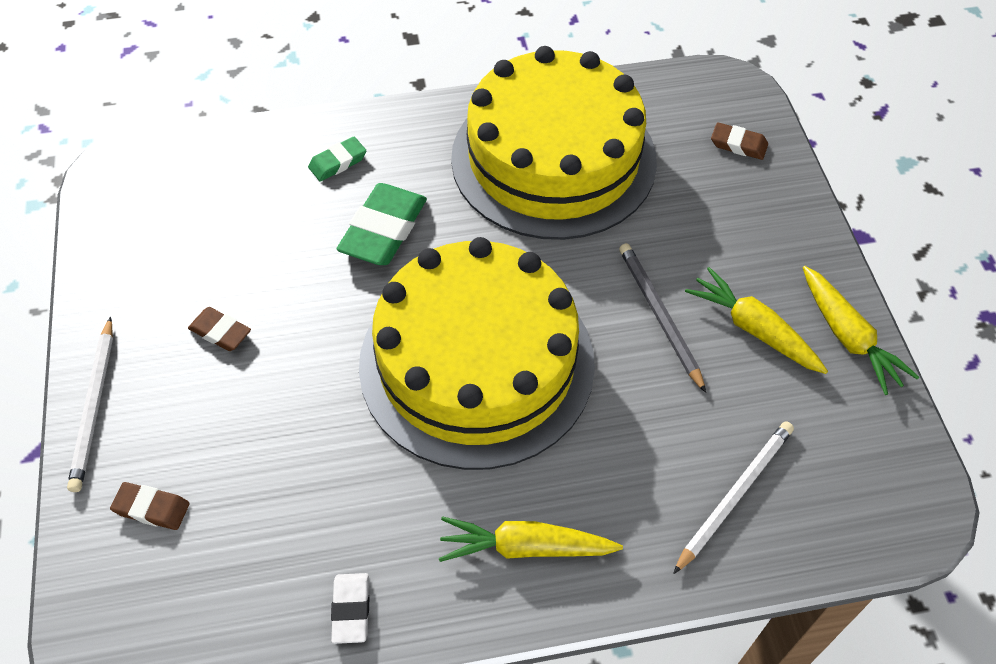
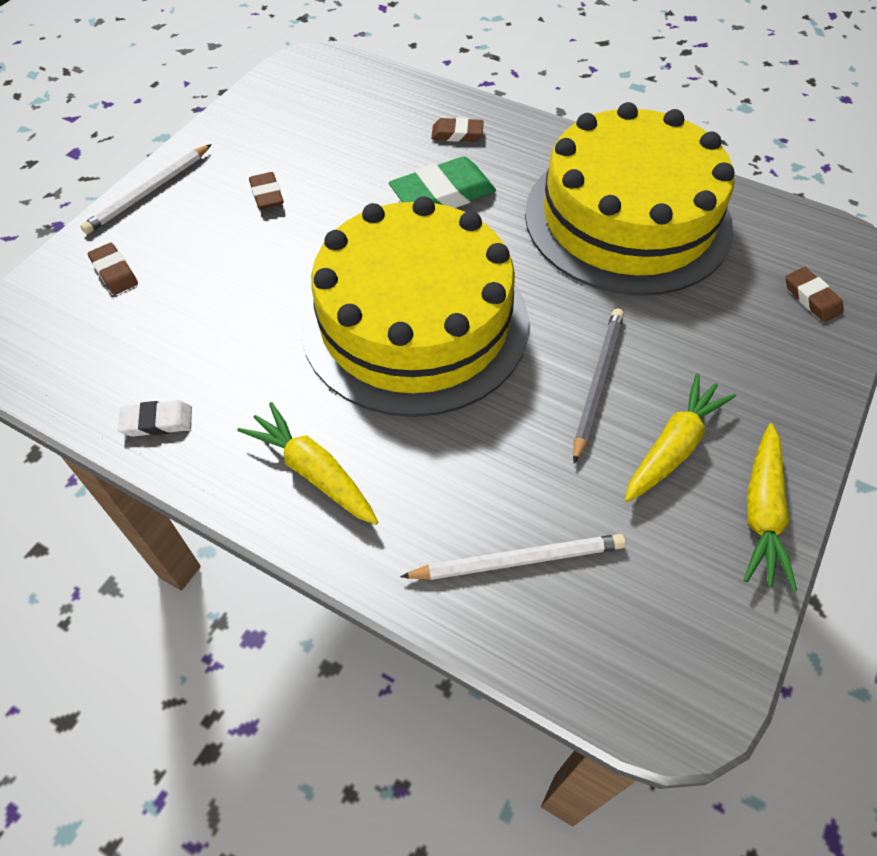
camera: 40 degrees right, 0 degrees up
green eraser [308,137,367,182] -> brown eraser [431,117,484,142]
white eraser [331,573,369,644] -> white eraser turned 45 degrees clockwise [118,400,192,437]
yellow carrot [685,267,828,374] -> yellow carrot turned 45 degrees clockwise [625,373,736,502]

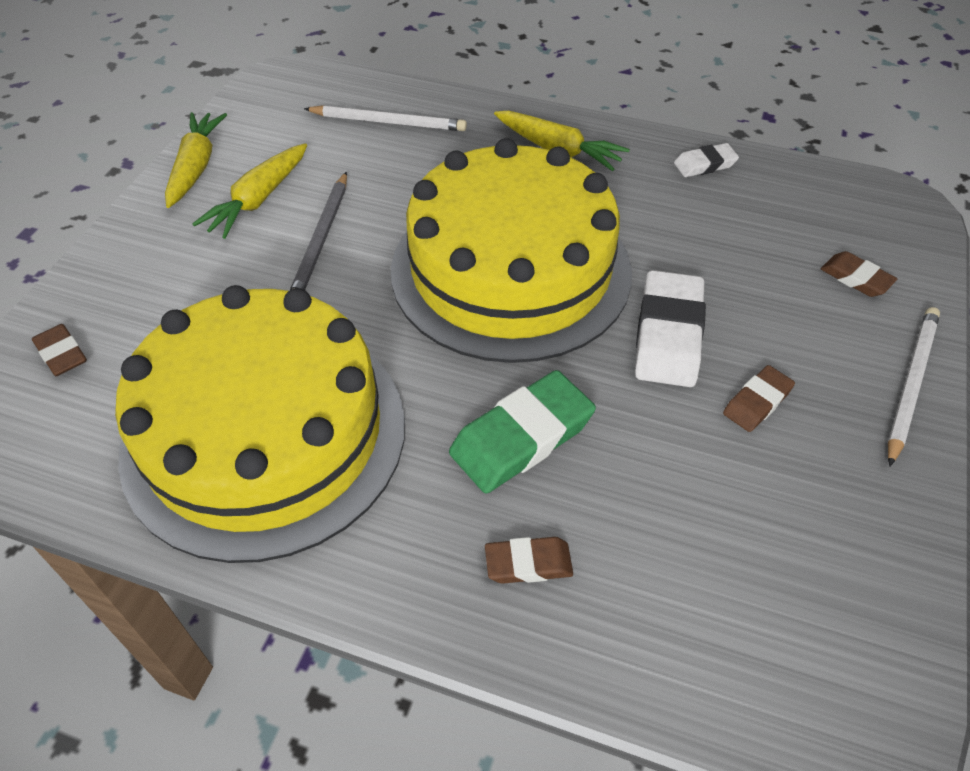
camera: 170 degrees right, 5 degrees down
brown eraser [249,172,284,209] -> brown eraser turned 75 degrees clockwise [723,365,795,432]
white pencil [400,534,626,580] -> white pencil turned 150 degrees counterclockwise [304,105,467,131]
none -> white eraser [635,270,706,387]

